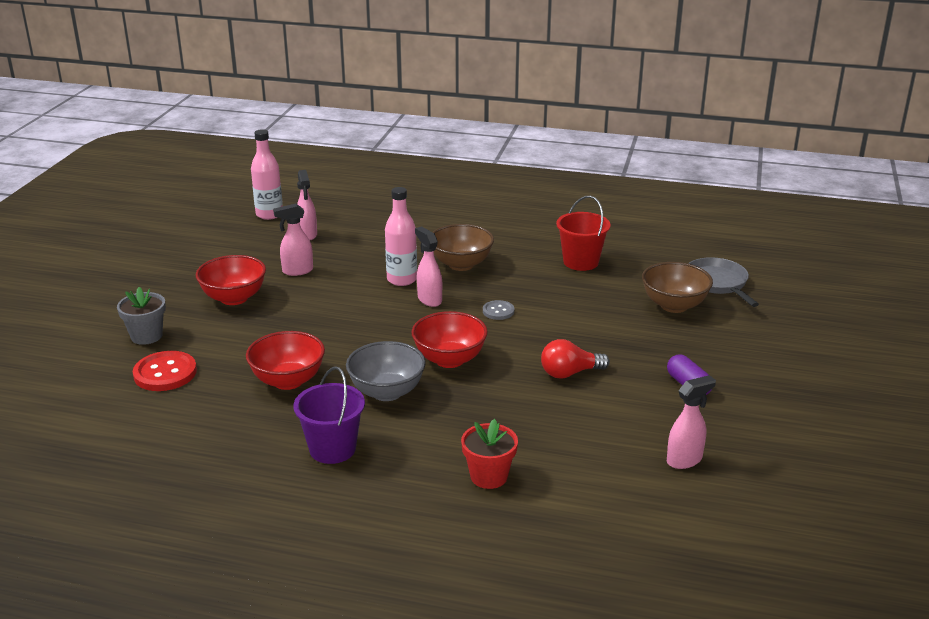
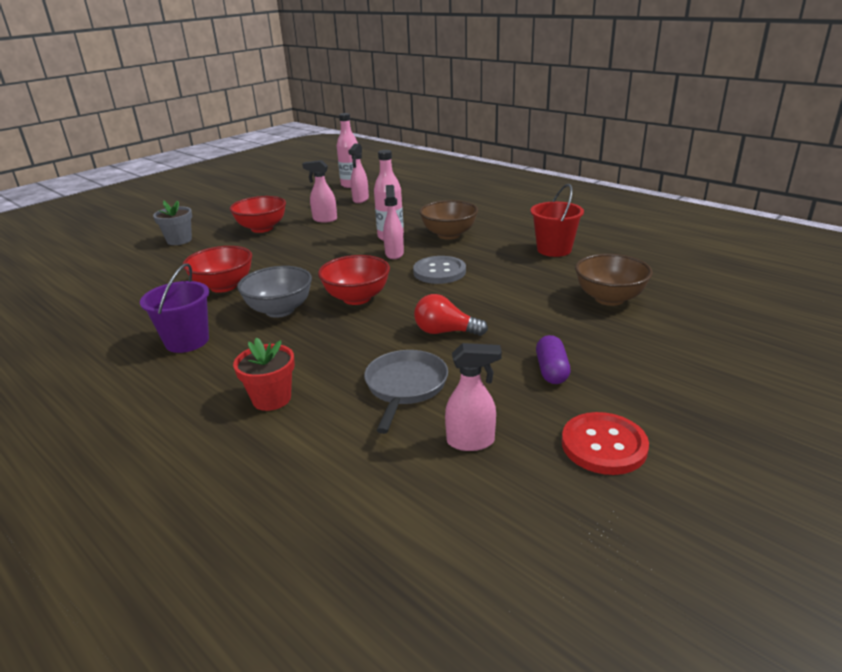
camera: 30 degrees right, 0 degrees up
red button [133,351,197,391] -> red button moved to [562,412,649,475]
grey button [483,300,514,320] -> grey button [413,256,466,284], size x1.76
grey pan [688,257,759,307] -> grey pan moved to [364,350,448,434]

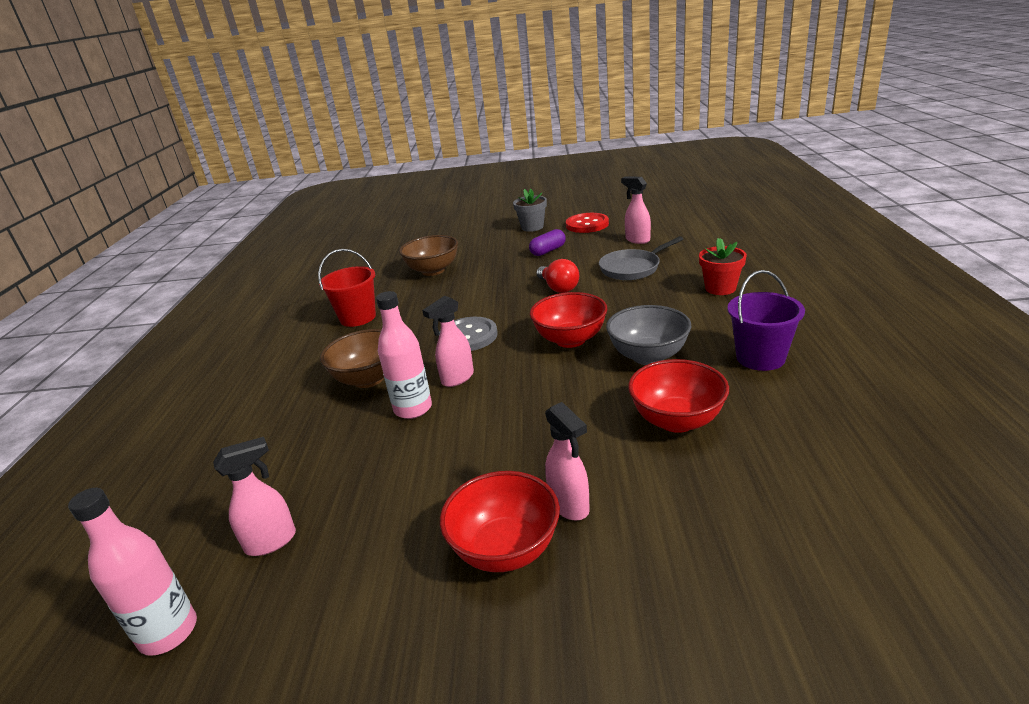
camera: 130 degrees left, 0 degrees up
grey flower pot [153,200,192,245] -> grey flower pot moved to [513,189,547,232]
pink spray bottle [302,160,337,223] -> pink spray bottle moved to [545,402,590,521]

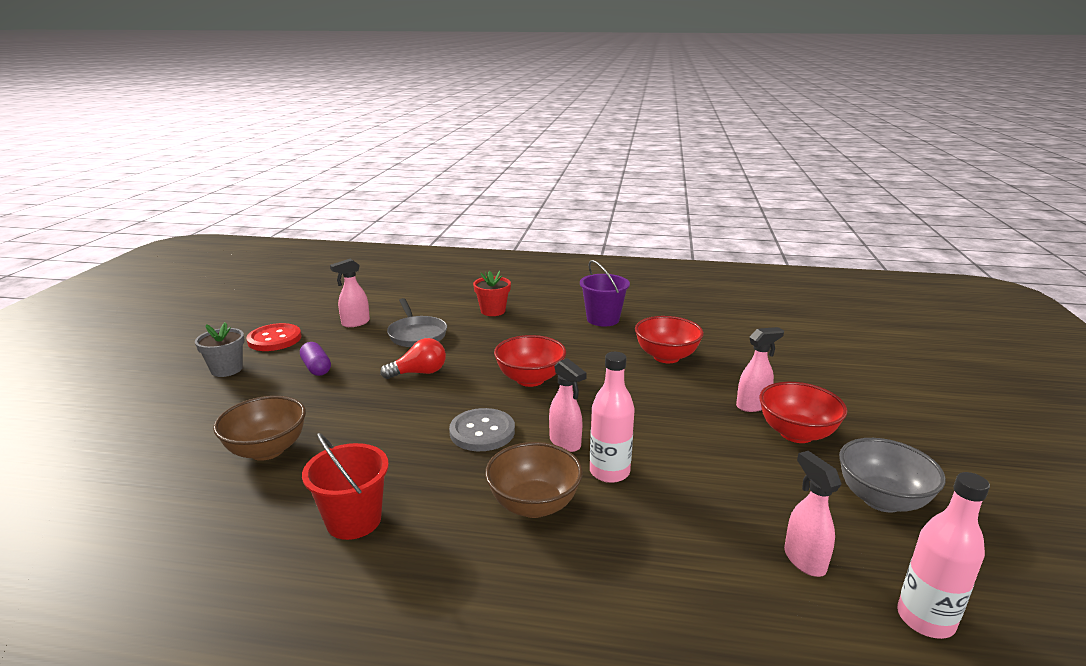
camera: 85 degrees left, 5 degrees down
grey bowl [606,305,691,365] -> grey bowl moved to [839,438,946,513]

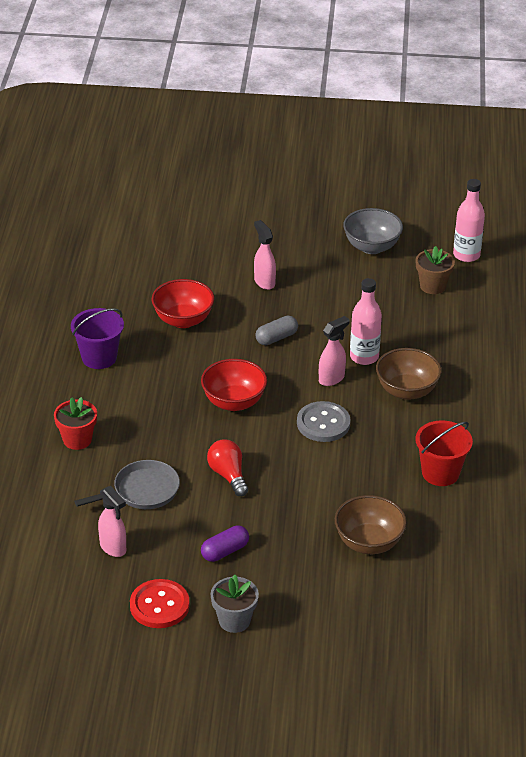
camera: 95 degrees left, 15 degrees up
red bowl [759,382,847,443] -> none
pink spray bottle [784,451,842,577] -> brown flower pot [416,246,455,294]
none -> grey capsule [255,315,298,345]

